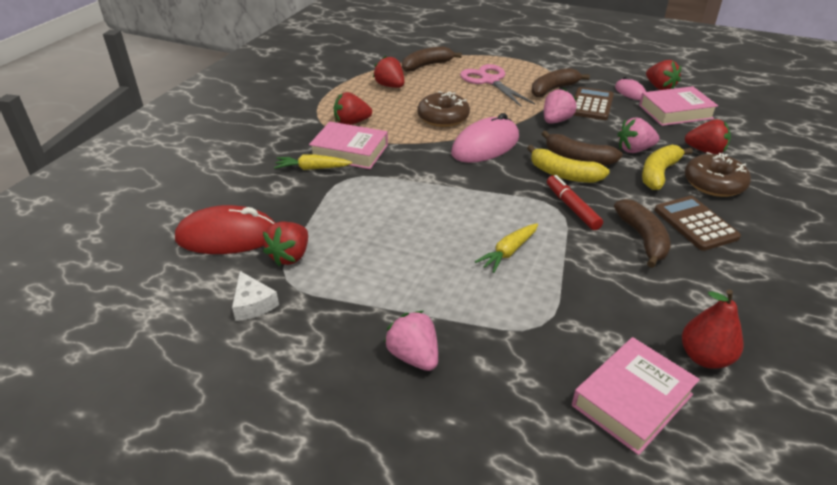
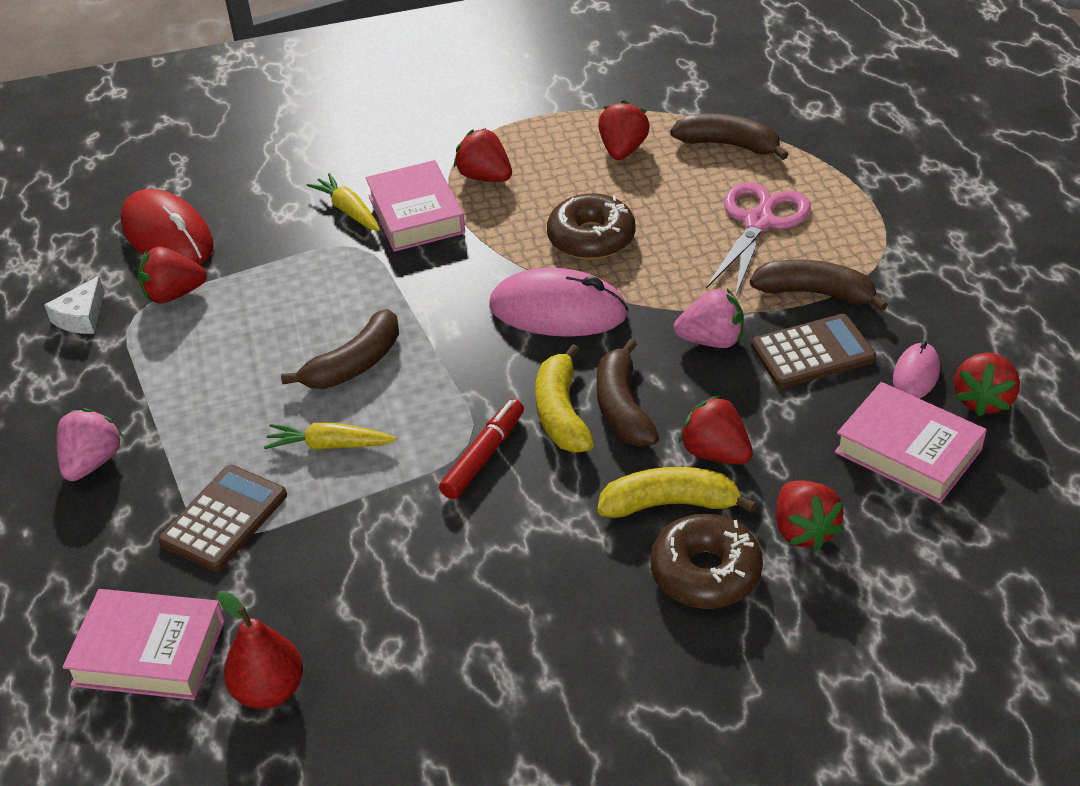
camera: 55 degrees right, 5 degrees up
brown banana [614,199,671,268] -> brown banana moved to [281,309,399,389]
pink strawberry [617,118,659,153] -> red strawberry [679,395,753,465]
brown calculator [655,196,741,251] -> brown calculator moved to [158,465,287,572]

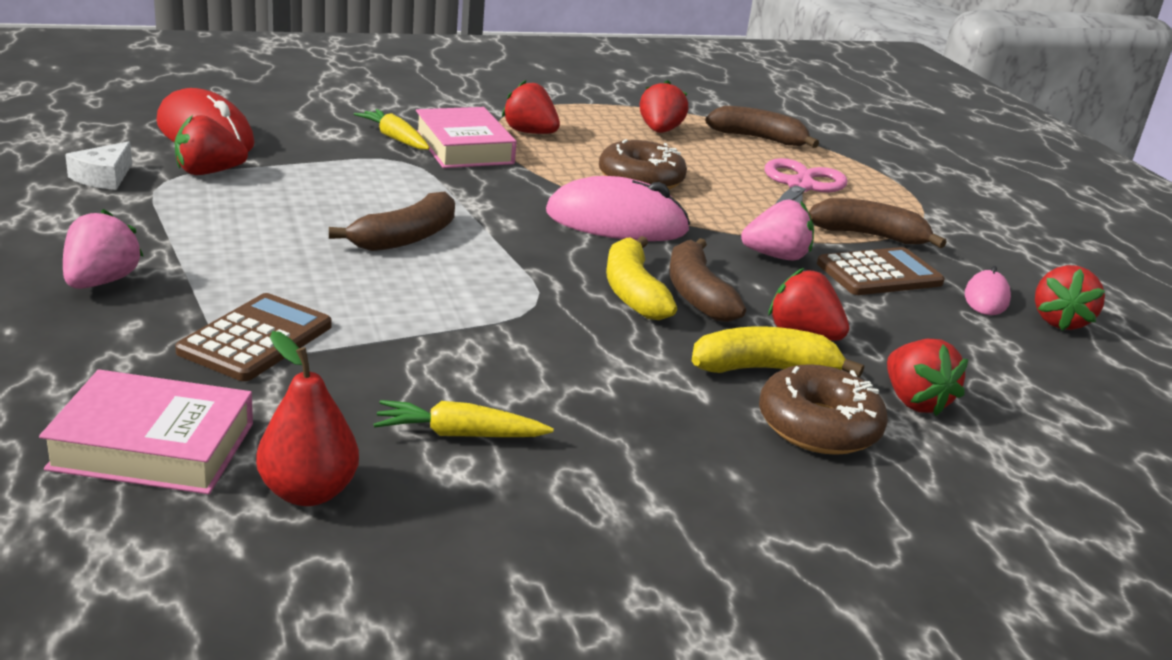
camera: 10 degrees left, 15 degrees down
yellow carrot [264,423,397,450] -> yellow carrot moved to [374,400,554,437]
red marker [439,399,524,499] -> none
pink book [835,382,987,503] -> none

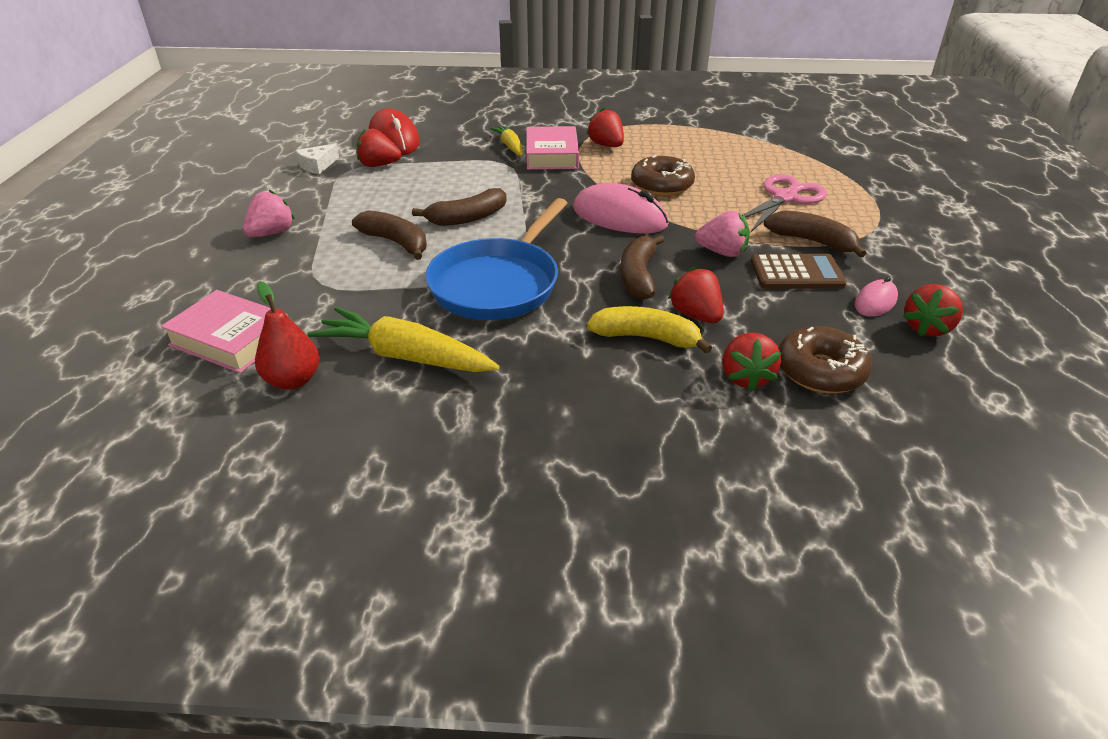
camera: 25 degrees right, 10 degrees up
brown calculator [175,293,332,381] -> none
yellow carrot [374,400,554,437] -> yellow carrot [308,307,500,372], size x1.75
yellow banana [606,236,677,320] -> none
red strawberry [640,80,688,133] -> none
brown banana [705,106,819,148] -> brown banana moved to [352,210,427,260]
brown donut [759,364,888,455] -> brown donut moved to [779,326,872,394]
none -> blue pan [425,198,568,320]

